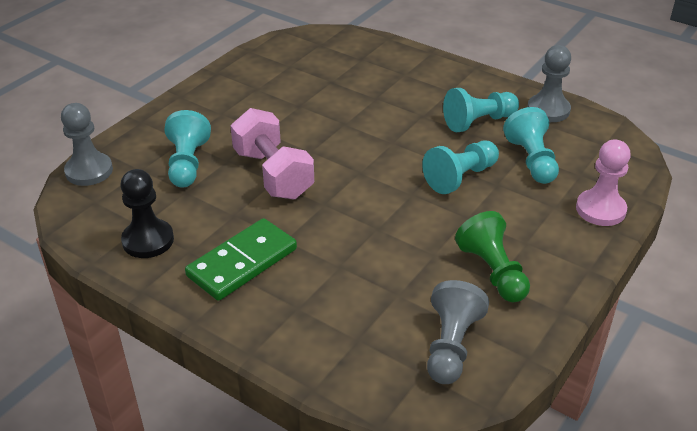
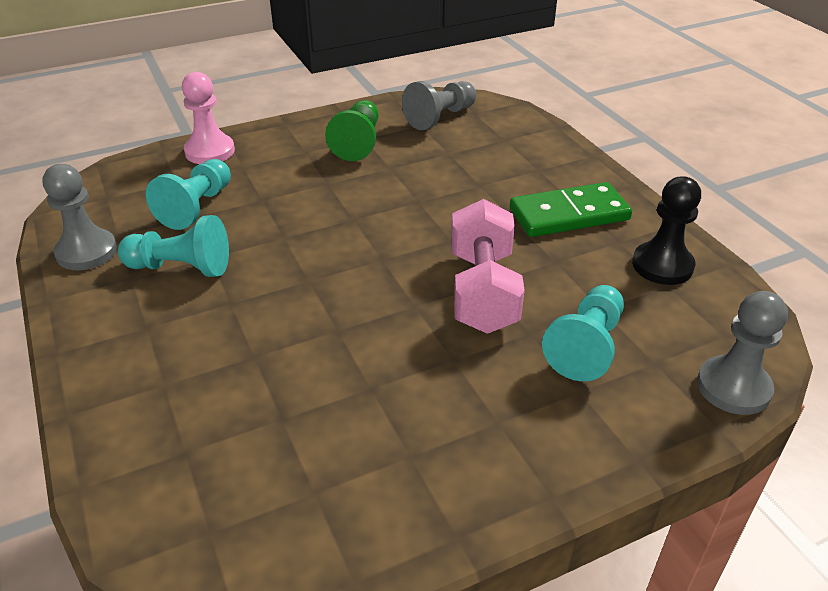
camera: 150 degrees left, 0 degrees up
turquoise pawn [422,141,499,194] -> none

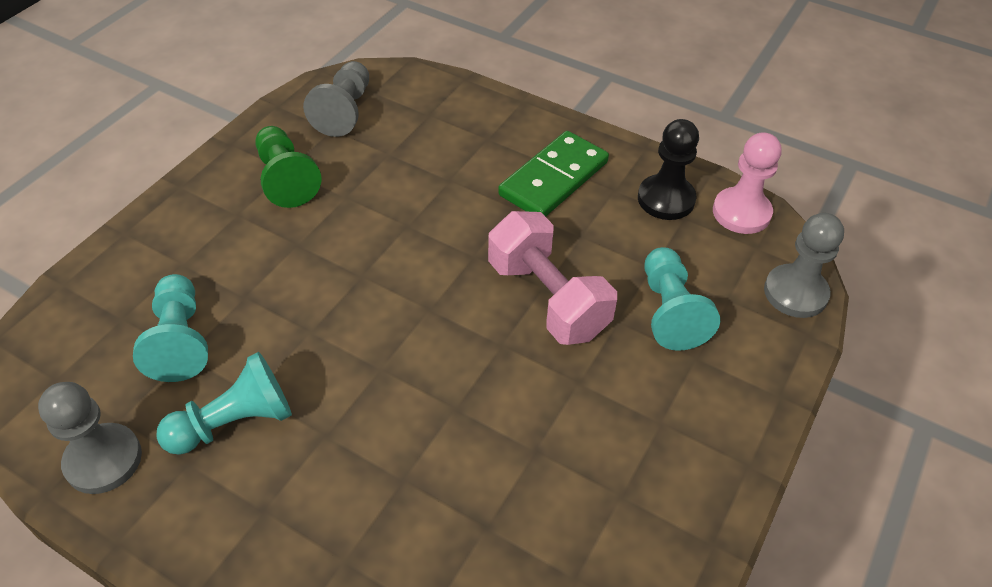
camera: 35 degrees left, 10 degrees up
pink pawn [182,72,235,164] -> pink pawn moved to [713,132,781,234]

